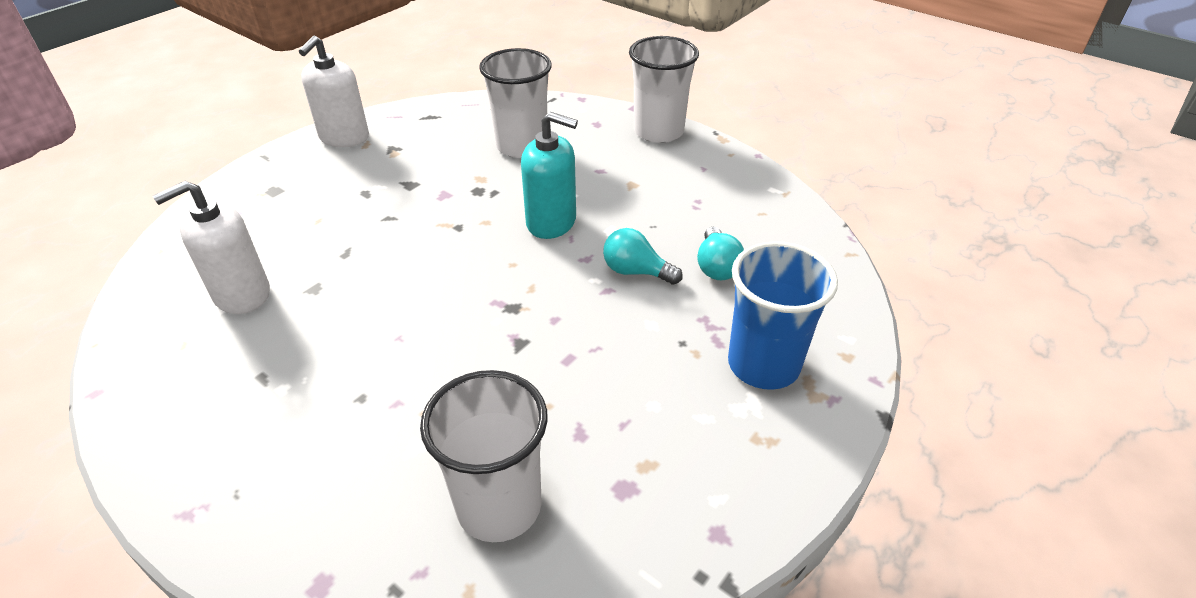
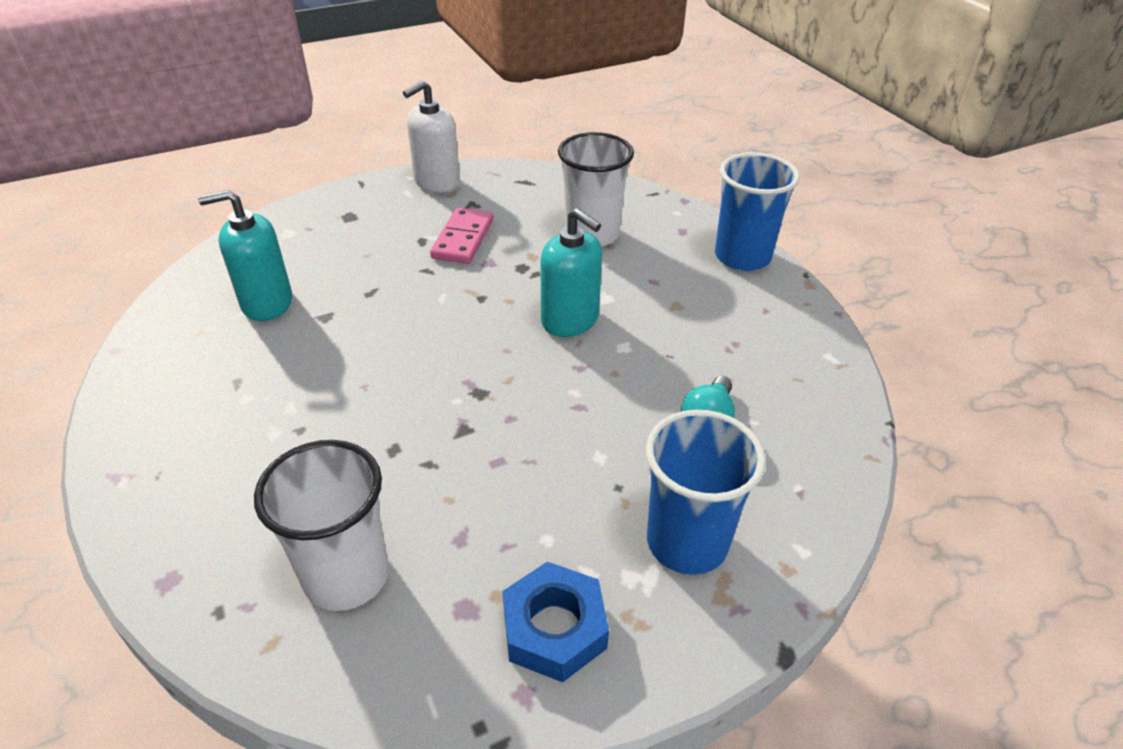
camera: 25 degrees right, 0 degrees up
white soap dispenser [153,181,270,314] -> turquoise soap dispenser [198,190,292,321]
turquoise light bulb [603,228,683,285] -> none
white cup [629,36,699,143] -> blue cup [715,152,800,271]
none -> pink domino [430,207,494,264]
none -> blue nut [503,561,609,682]

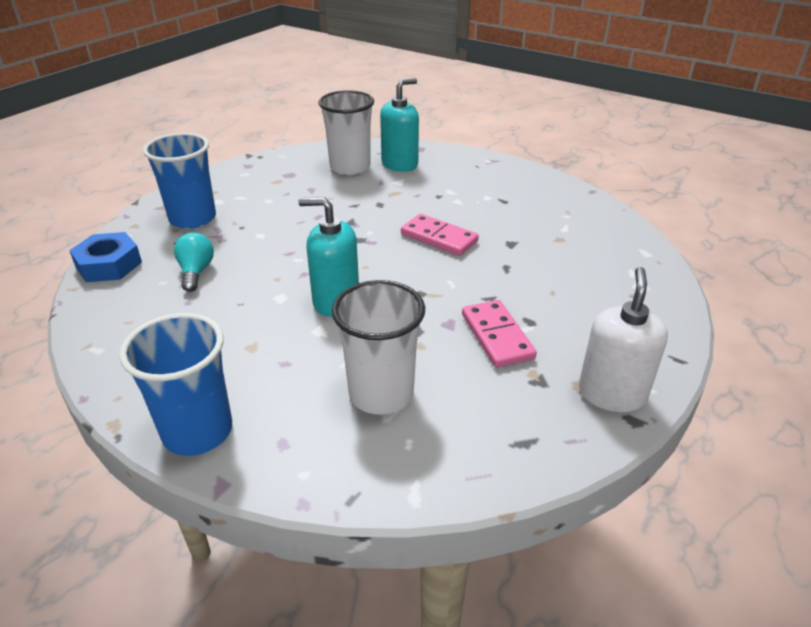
camera: 150 degrees right, 5 degrees down
turquoise soap dispenser [198,190,292,321] -> turquoise soap dispenser moved to [380,78,419,172]
blue nut [503,561,609,682] -> blue nut moved to [69,232,142,282]
none -> pink domino [401,214,479,256]

